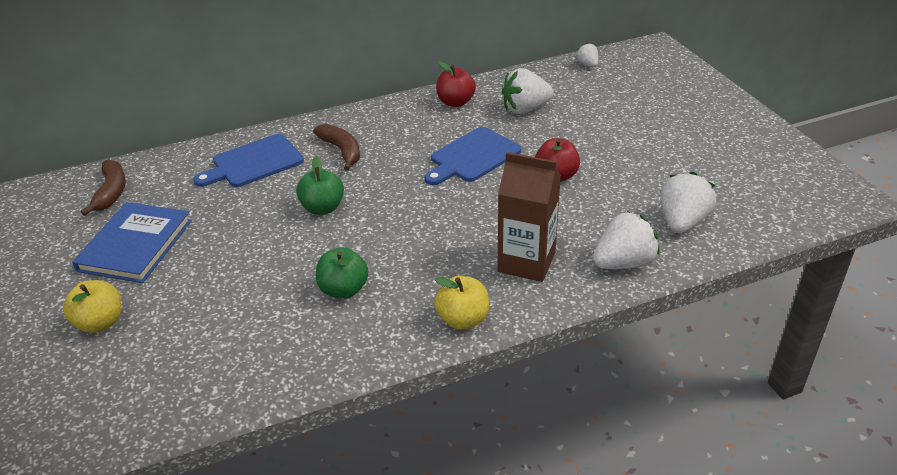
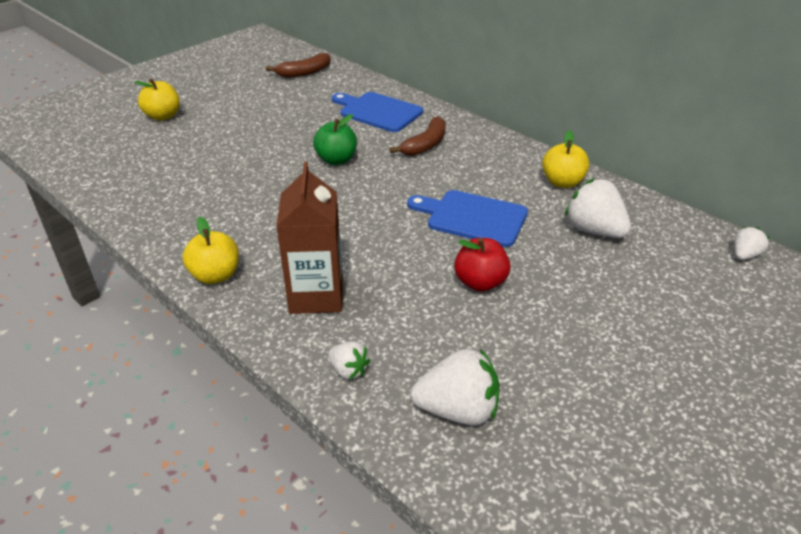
camera: 65 degrees right, 0 degrees up
blue book [72,202,192,283] -> none
green apple [316,247,369,299] -> none
red apple [436,61,476,107] -> yellow apple [542,130,589,188]
white strawberry [593,211,660,269] -> white strawberry [328,341,370,379], size x0.54

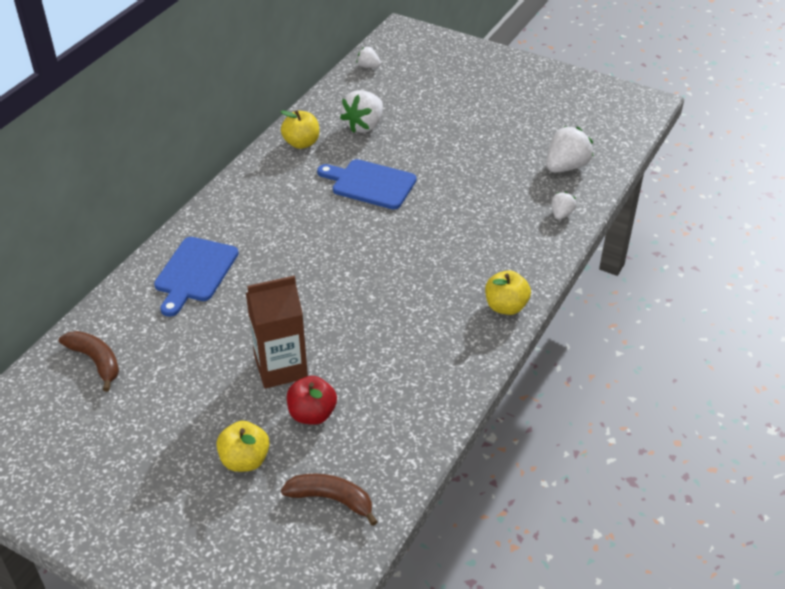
camera: 105 degrees left, 5 degrees up
brown carton [276,162,343,314] -> brown carton moved to [246,275,308,389]
green apple [313,114,357,165] -> none
brown banana [390,116,446,156] -> brown banana moved to [281,474,378,526]
blue cutting board [407,190,528,247] -> blue cutting board turned 105 degrees clockwise [317,159,417,209]
white strawberry [411,349,500,426] -> white strawberry turned 60 degrees clockwise [546,126,594,173]
red apple [454,238,511,292] -> red apple moved to [287,376,337,425]

